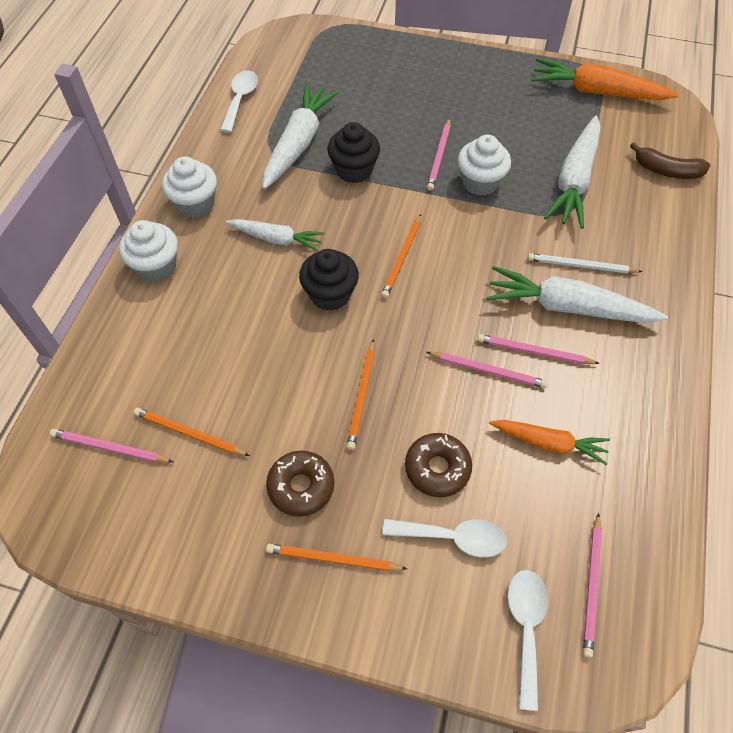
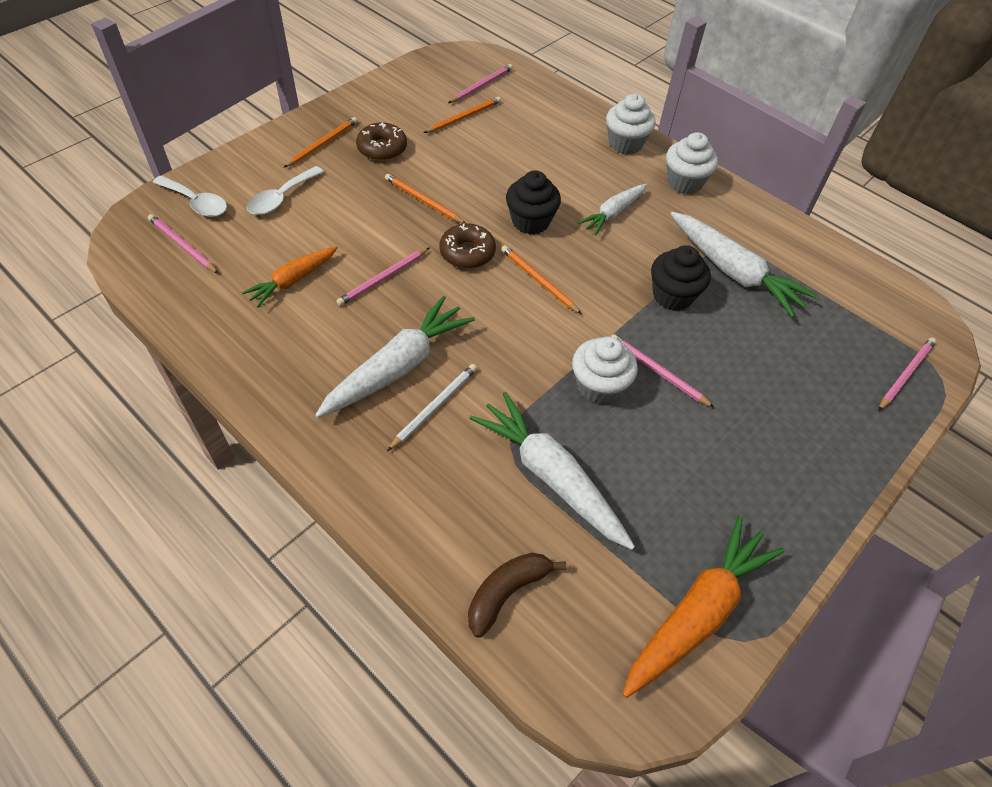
camera: 115 degrees right, 5 degrees down
white spoon [220,71,258,132] -> none
brown donut [405,433,472,497] -> brown donut moved to [440,223,496,268]
pink pencil [477,334,600,364] -> pink pencil moved to [878,337,936,411]

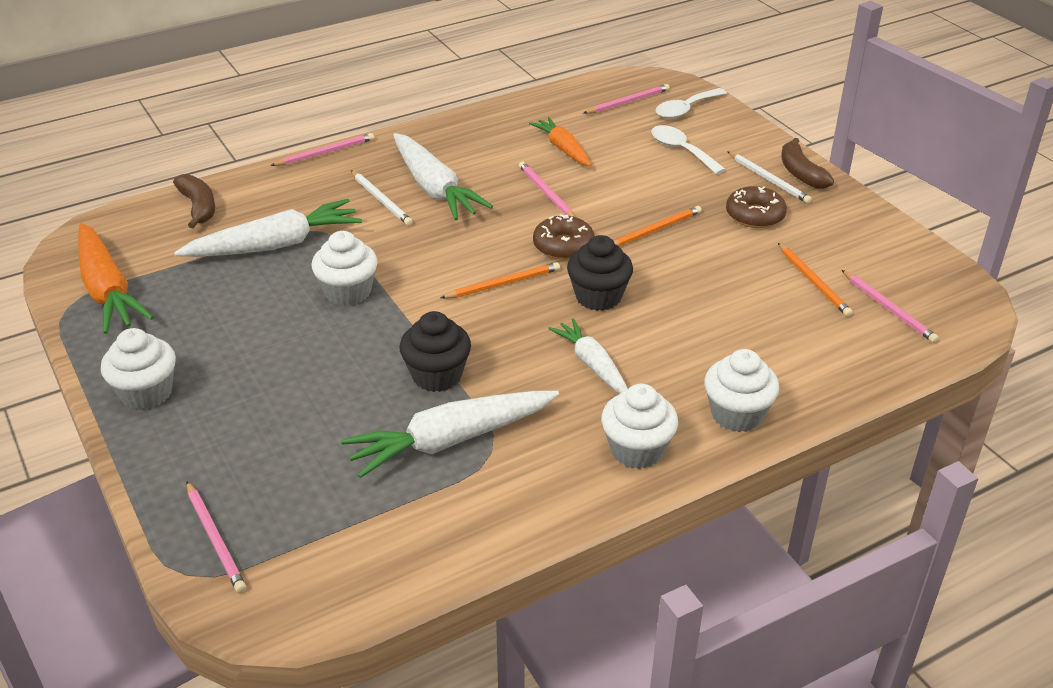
camera: 110 degrees right, 15 degrees down
orange pencil [283,117,358,168] -> white pencil [727,151,812,204]
pink pencil [611,334,715,408] -> pink pencil moved to [270,133,374,166]
none -> white cupcake [101,328,176,410]
none -> brown banana [781,138,834,189]

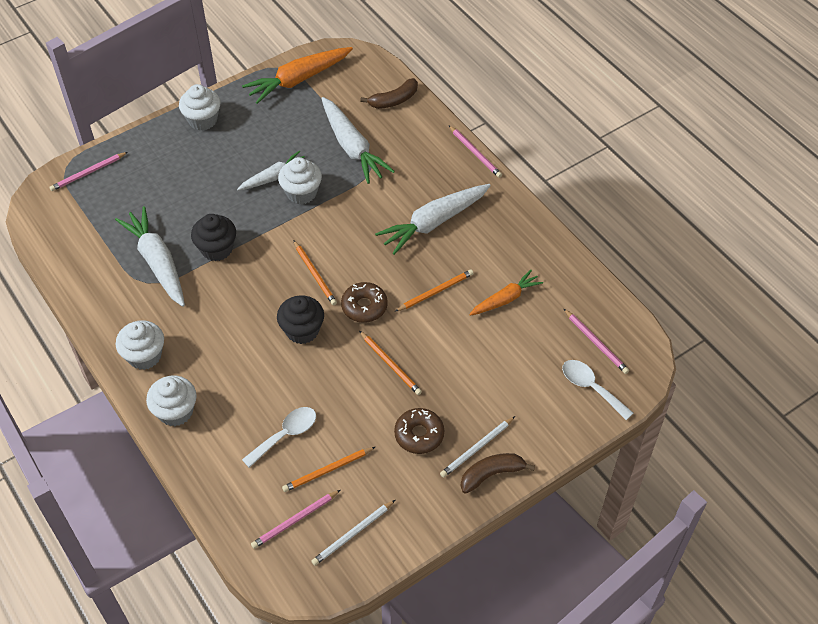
camera: 85 degrees right, 15 degrees up
white pencil [351,170,413,226] -> white pencil moved to [312,500,395,566]
pink pencil [519,162,575,217] -> orange pencil [395,270,474,312]
white carrot [548,318,628,393] -> white carrot moved to [237,150,305,190]
white spoon [651,125,726,174] -> white spoon moved to [242,407,316,468]

